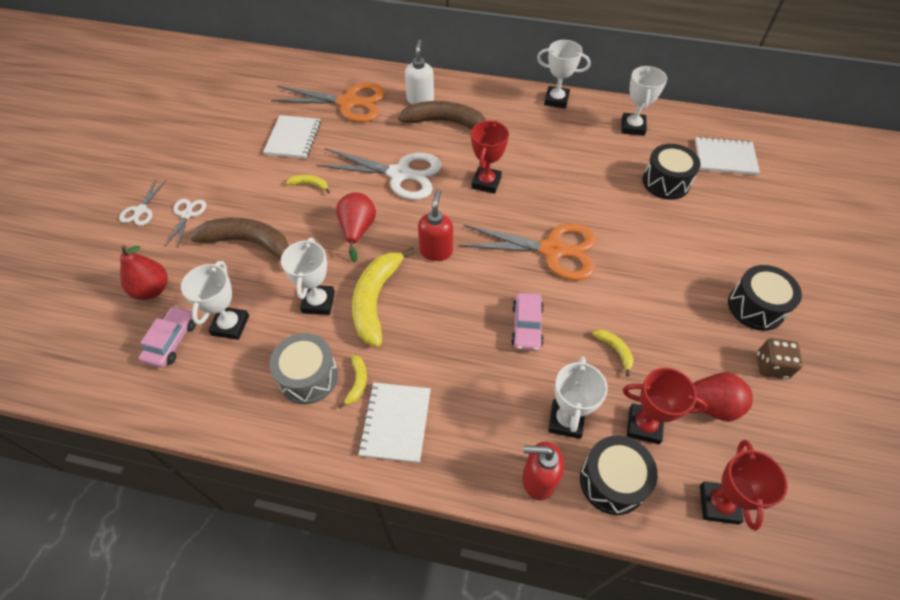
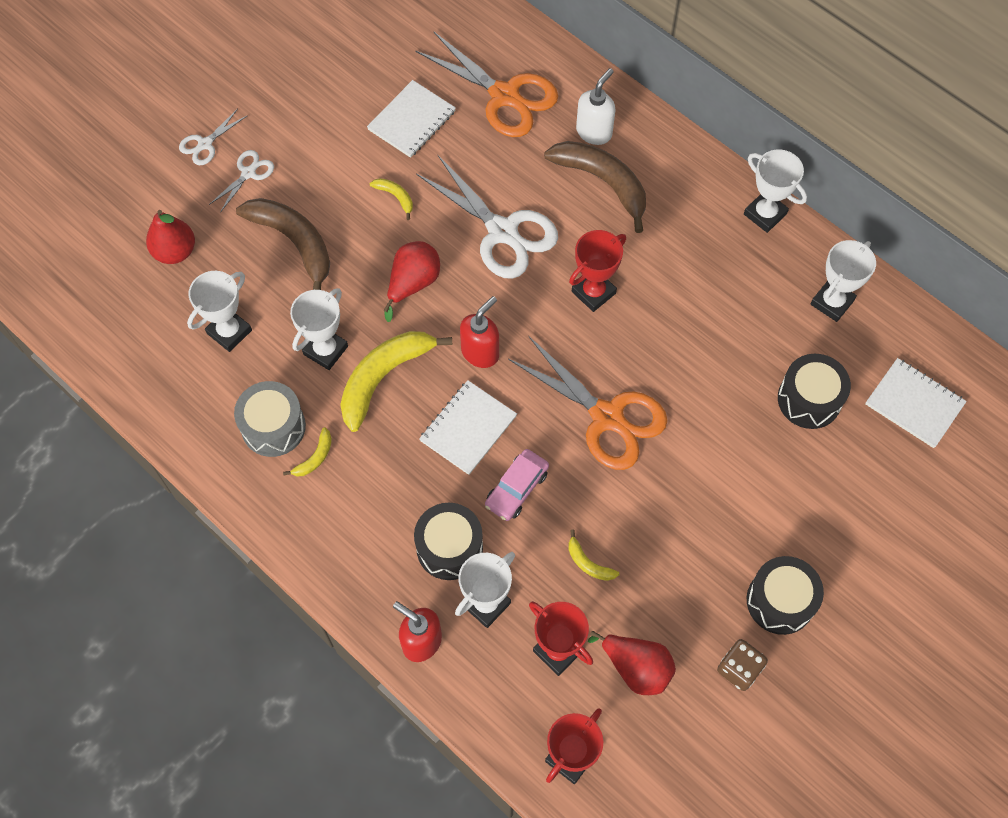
camera: 30 degrees right, 10 degrees up
pink car [139,306,196,368] -> none
white notebook [358,382,431,463] -> white notebook moved to [419,380,517,475]
black drum [580,436,658,515] -> black drum moved to [414,503,483,580]
yellow banana [592,330,634,376] -> yellow banana turned 135 degrees clockwise [569,530,619,581]

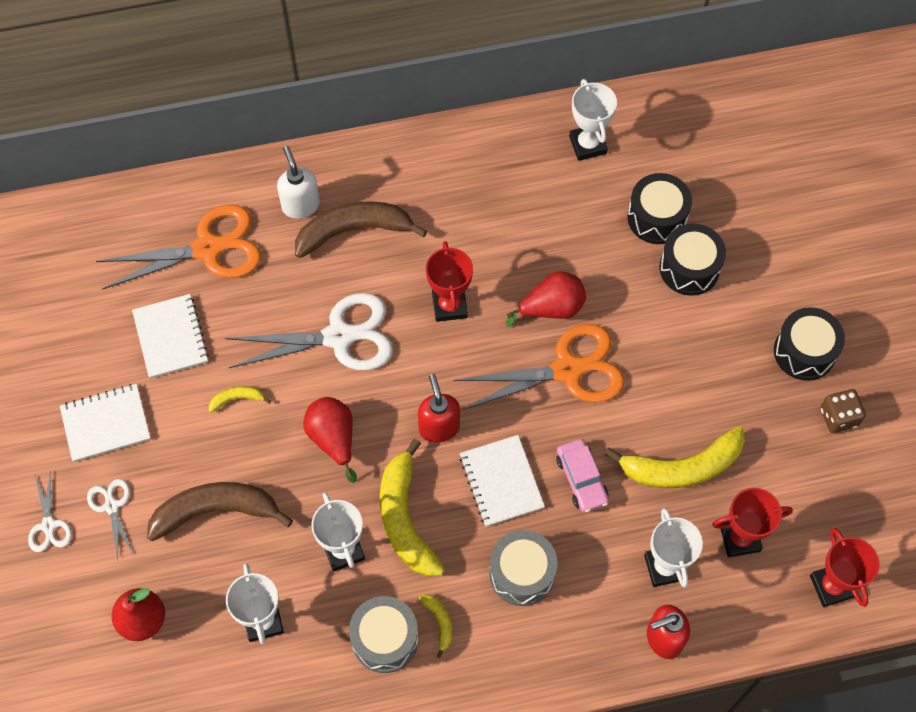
camera: 55 degrees left, 0 degrees up
black drum [414,503,483,580] -> black drum moved to [659,224,726,296]
yellow banana [569,530,619,581] -> yellow banana [605,426,745,488], size x2.23
red pear [588,631,676,695] -> red pear moved to [506,271,586,327]
white trophy [744,149,807,233] -> none
white notebook [866,358,967,448] -> white notebook moved to [60,384,151,462]
none -> grey drum [489,530,558,606]

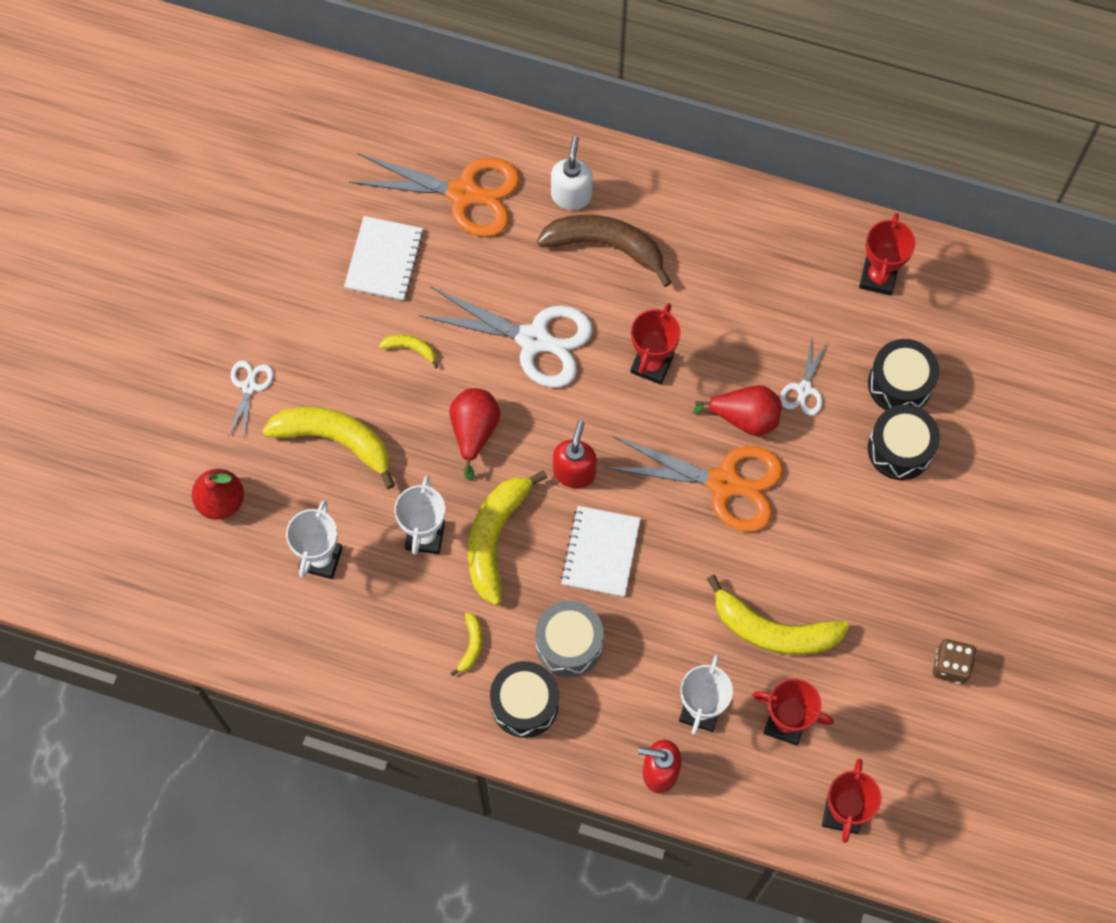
camera: 30 degrees right, 5 degrees up
white scissors [28,474,72,552] -> white scissors moved to [780,339,827,416]
white notebook [60,384,151,462] -> none
brown banana [147,482,293,541] -> yellow banana [262,407,395,489]
grey drum [349,596,419,673] -> none
pink car [556,439,609,512] -> none
white trophy [569,79,617,161] -> red trophy [859,213,916,296]
black drum [774,307,845,381] -> black drum moved to [490,661,559,738]

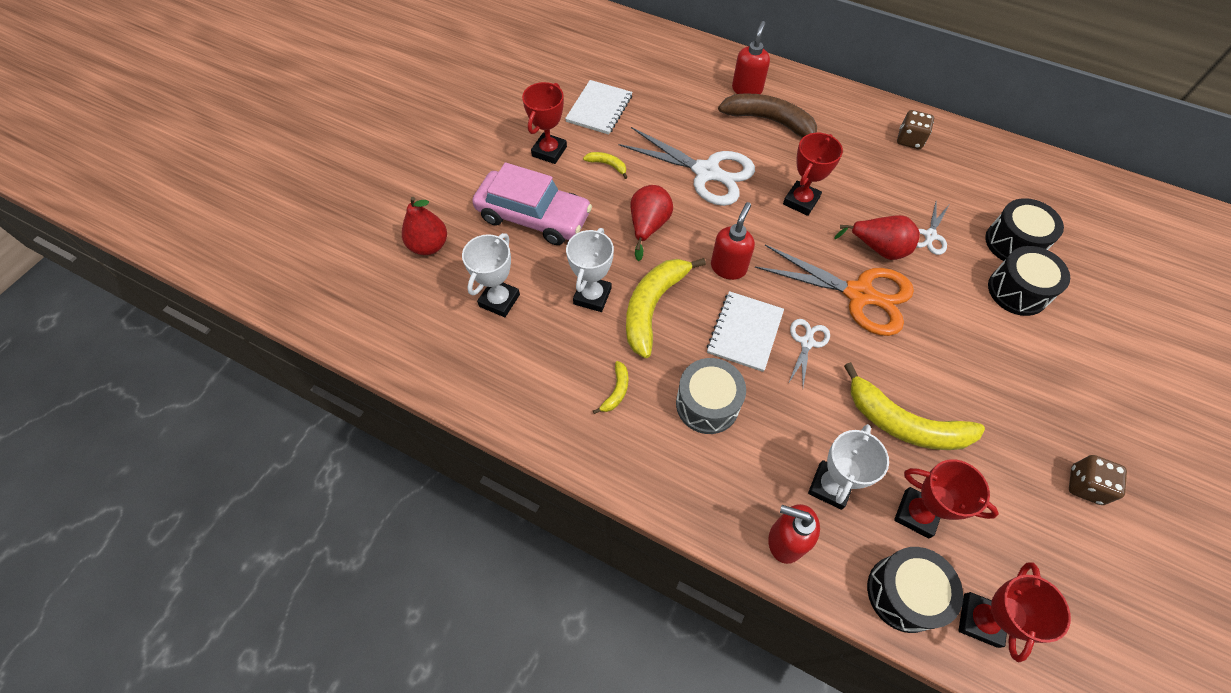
camera: 10 degrees right, 10 degrees down
white scissors [228,360,274,438] -> white scissors moved to [788,319,830,387]
yellow banana [262,407,395,489] -> pink car [472,162,592,245]
orange scissors [349,153,520,237] -> none
black drum [490,661,559,738] -> black drum moved to [867,547,963,633]
white soap dispenser [551,136,593,210] -> red soap dispenser [732,21,770,94]
red trophy [859,213,916,296] -> red trophy moved to [522,82,567,164]
none -> brown dice [897,110,934,149]

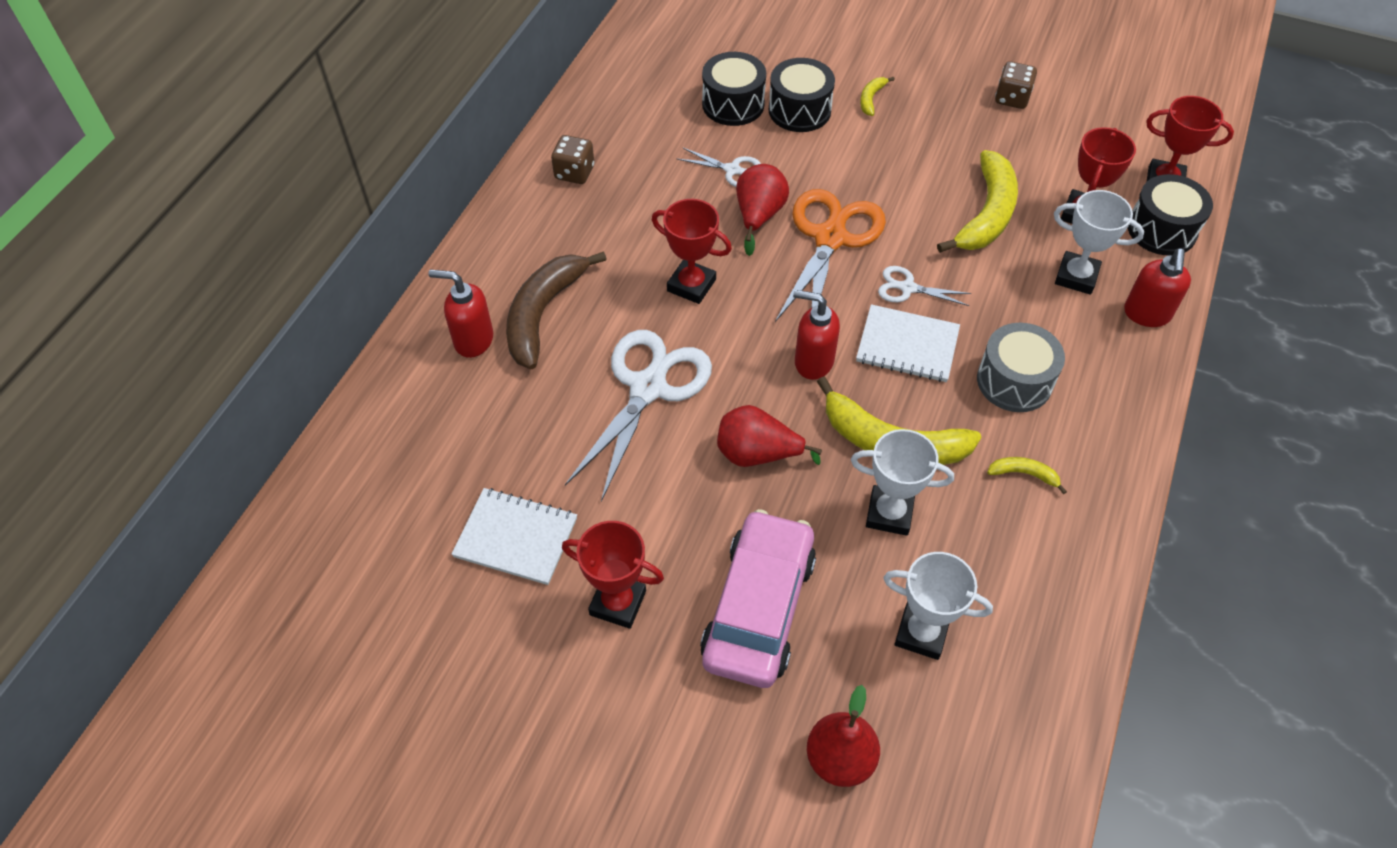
camera: 95 degrees left, 5 degrees down
yellow banana [583,152,628,179] -> yellow banana moved to [860,77,895,116]

